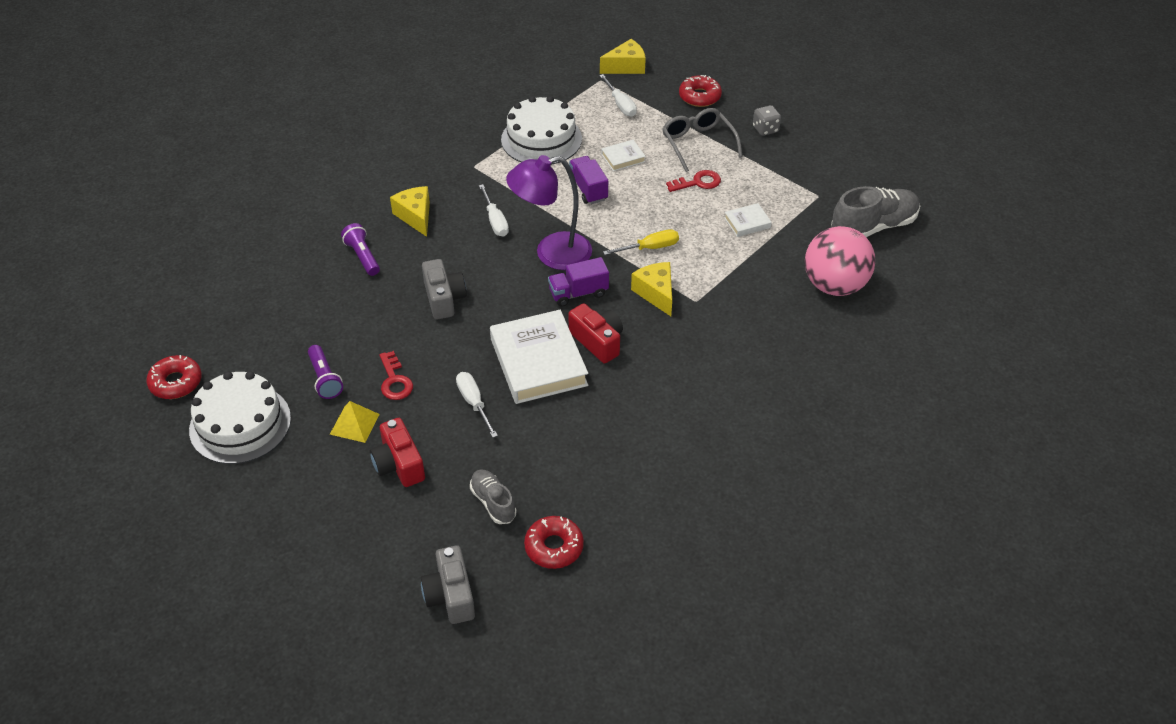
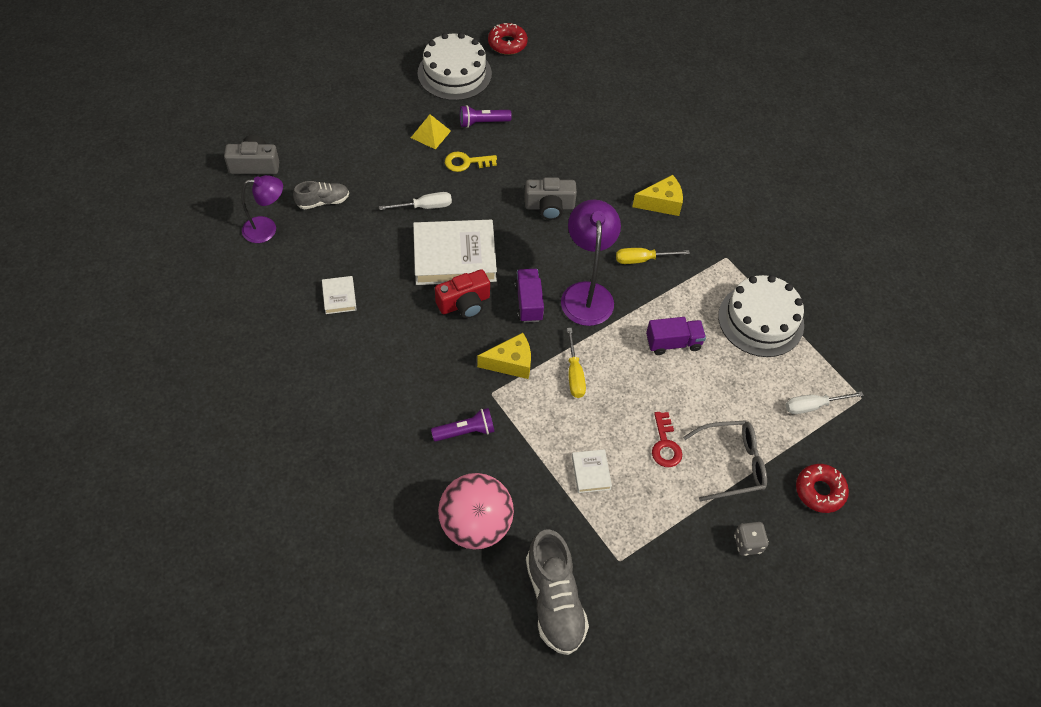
camera: 100 degrees right, 10 degrees up
purple flashlight [341,223,380,276] -> purple flashlight moved to [431,408,495,442]
red camera [370,418,425,487] -> none
red key [380,351,413,400] -> yellow key [445,152,497,172]
white screwdriver [479,184,509,237] -> yellow screwdriver [616,248,690,264]
red donut [524,516,584,569] -> purple lamp [241,175,283,243]
yellow cheese [600,39,646,74] -> none
white book [601,140,646,171] -> white book moved to [322,276,357,314]

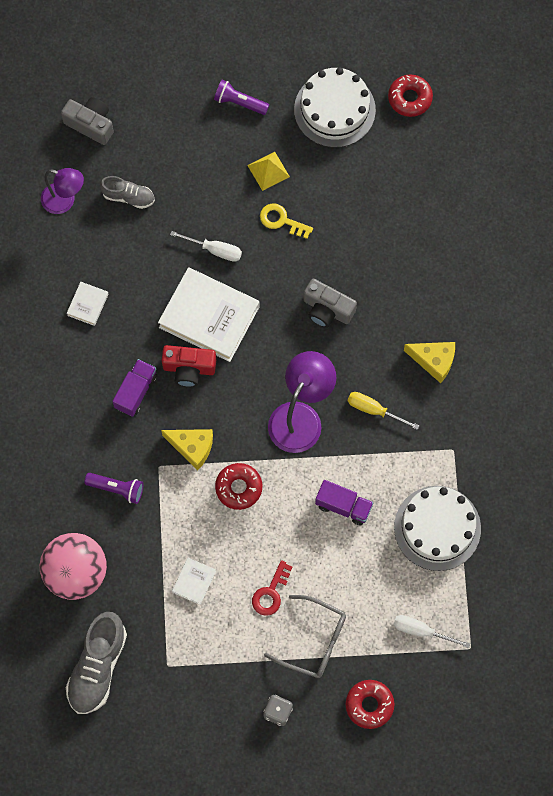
camera: 35 degrees right, 15 degrees up
purple flashlight [460,105,512,128] -> purple flashlight moved to [214,80,269,115]
purple truck [514,269,544,323] -> purple truck moved to [112,359,157,417]
yellow screwdriver [567,328,586,398] -> red donut [215,463,262,510]

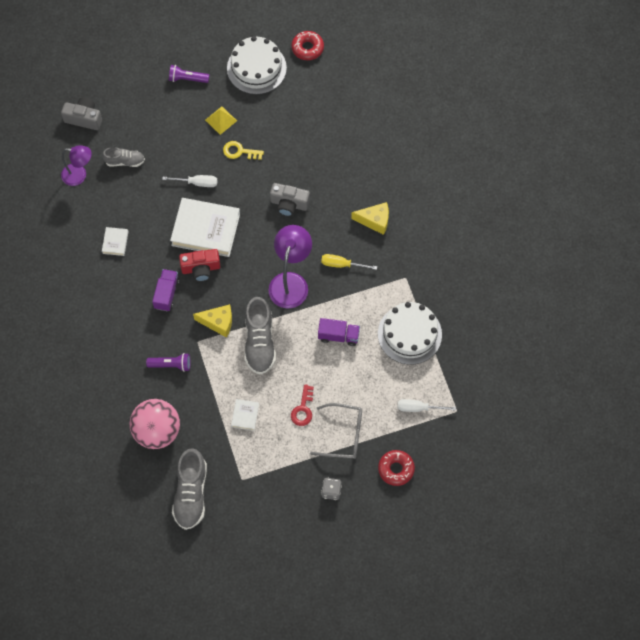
camera: 15 degrees left, 5 degrees down
red donut [215,463,262,510] -> grey shoe [245,297,276,375]

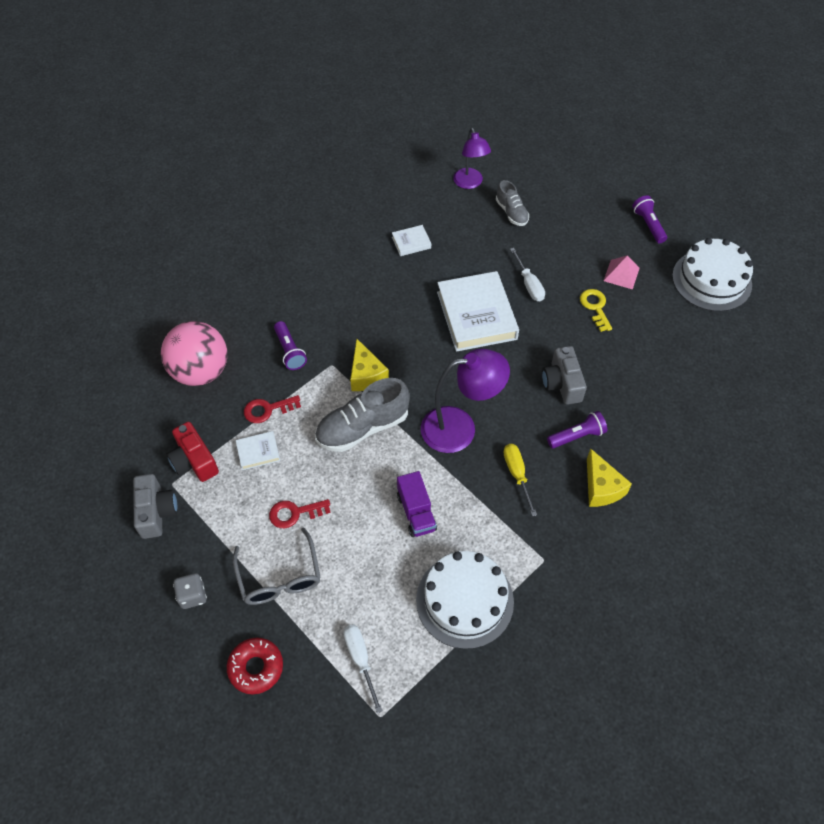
camera: 65 degrees right, 10 degrees down
grey camera [61,98,102,130] -> grey camera moved to [133,474,178,539]
purple truck [152,269,180,311] -> none
grey shoe [172,448,207,530] -> none
red camera [179,249,221,282] -> red camera moved to [166,422,219,482]
yellow pyramid [205,106,237,135] -> pink pyramid [604,255,640,289]
red donut [291,31,324,60] -> none
none -> red key [244,395,301,423]
none -> purple flashlight [547,411,607,448]

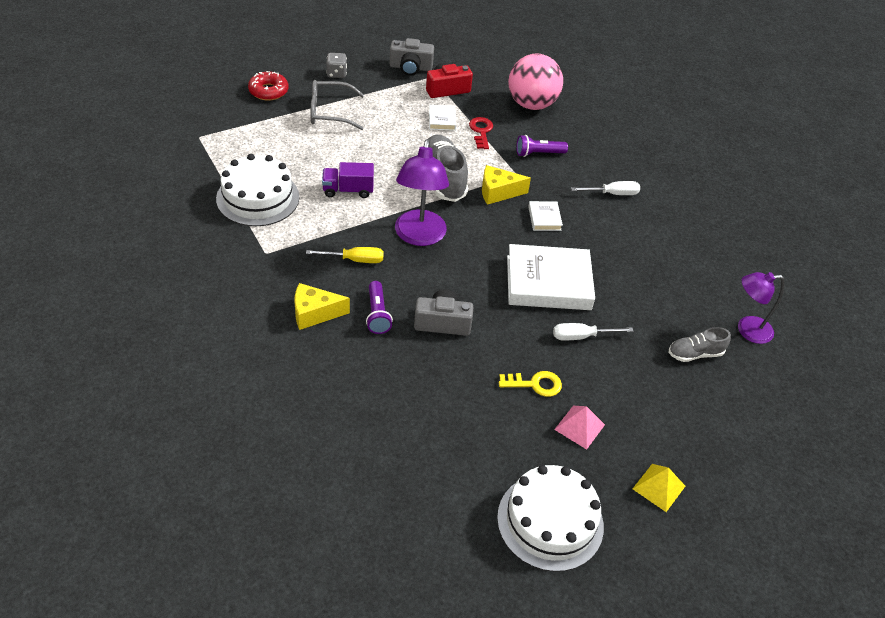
camera: 100 degrees right, 10 degrees down
red key [269,499,331,528] -> none
white screwdriver [344,624,383,713] -> white screwdriver moved to [571,181,640,195]
white book [392,225,431,256] -> white book moved to [528,201,563,231]
purple flashlight [632,195,667,243] -> yellow pyramid [633,464,685,512]

